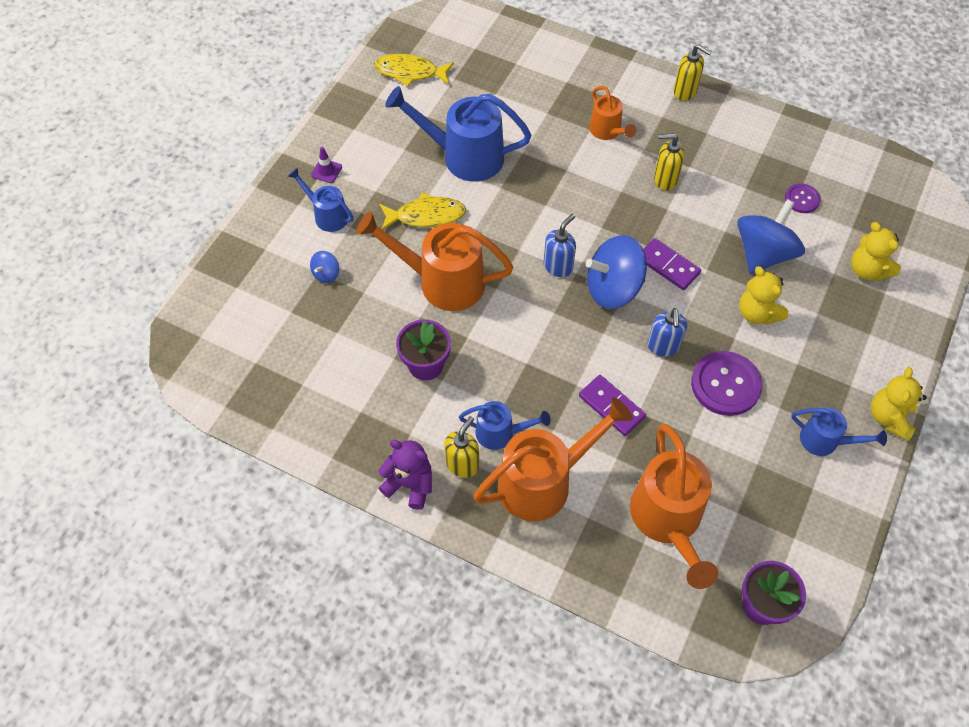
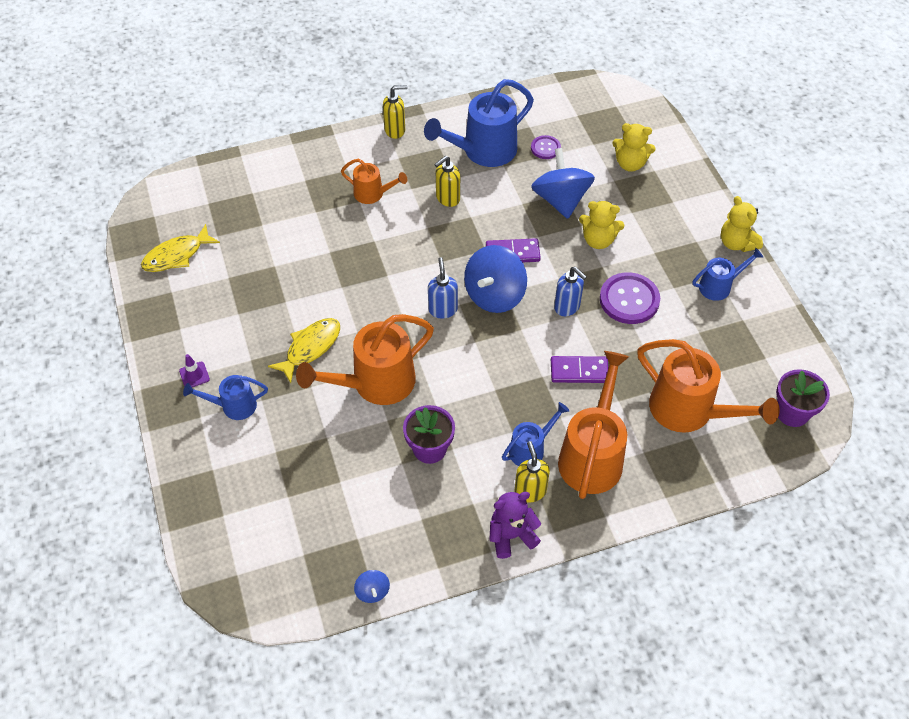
camera: 45 degrees left, 5 degrees down
blue spinning top [310,251,339,283] -> blue spinning top moved to [354,570,390,603]
blue watering can [385,86,531,182] -> blue watering can moved to [424,79,534,167]

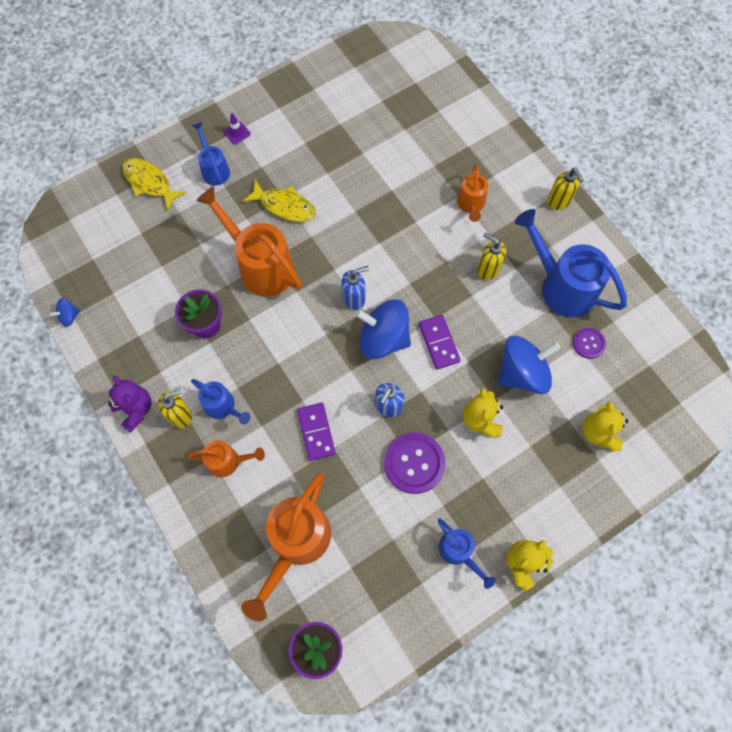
camera: 75 degrees right, 15 degrees up
yellow fish [141,224,220,272] -> yellow fish moved to [122,158,187,210]
orange watering can [558,351,629,499] -> orange watering can [187,440,265,477], size x0.54

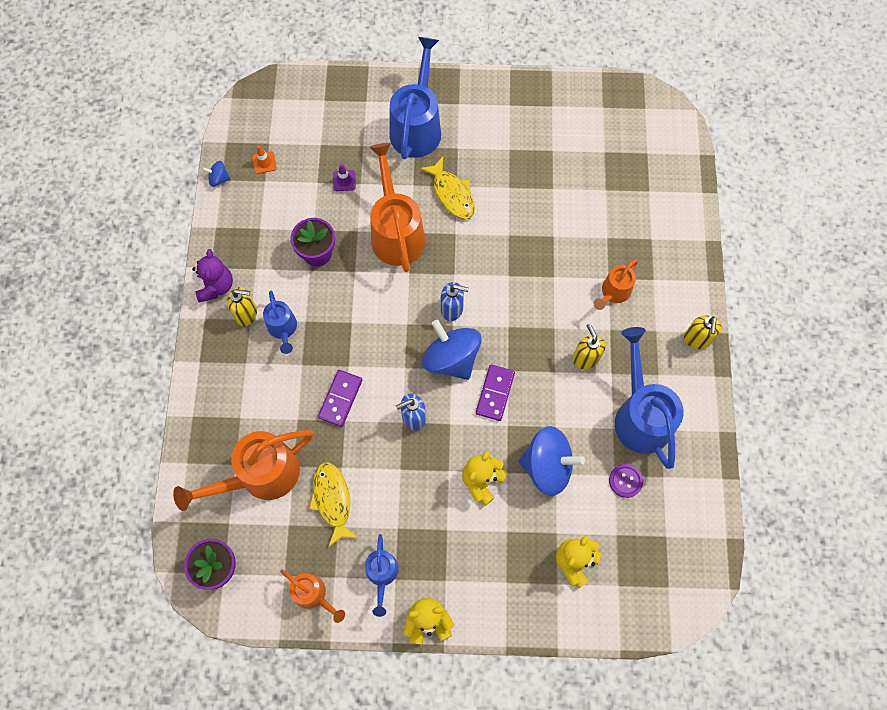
camera: 35 degrees right, 0 degrees up
yellow fish [122,158,187,210] -> yellow fish moved to [309,462,359,547]
orange watering can [187,440,265,477] -> orange watering can moved to [280,570,345,623]
blue watering can [191,122,230,186] -> blue watering can [389,37,441,159], size x1.85
purple traffic cone [223,113,251,145] -> purple traffic cone moved to [333,164,356,191]
purple button [384,432,445,494] -> none
none -> orange traffic cone [252,145,277,174]

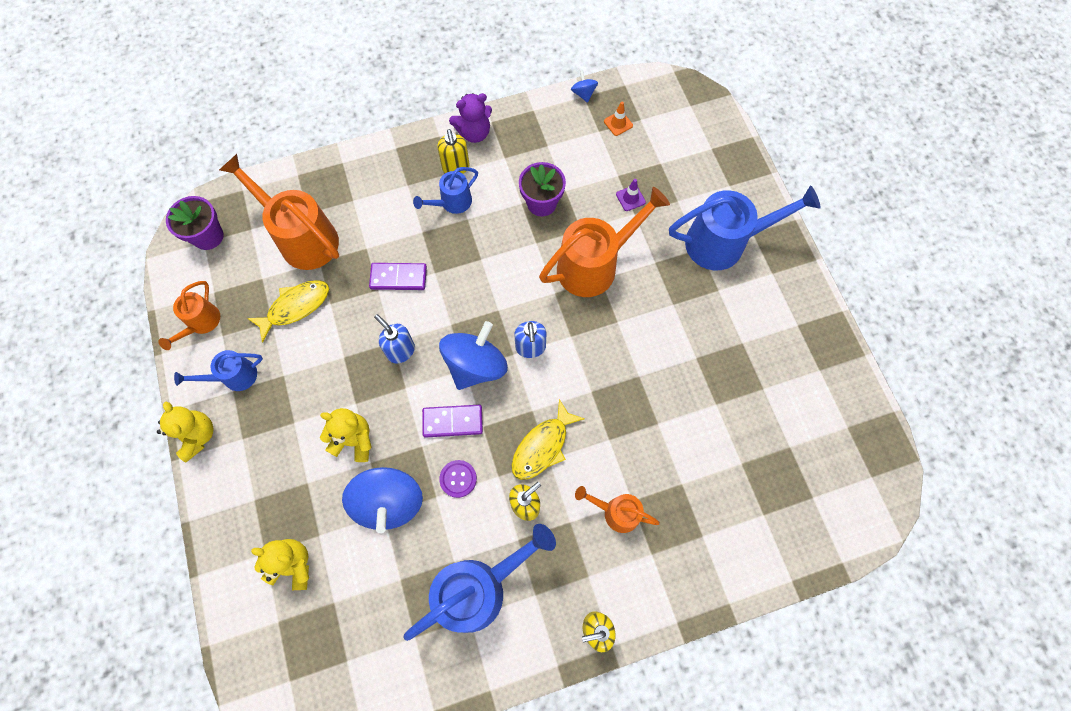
camera: 70 degrees right, 0 degrees up
yellow fish [420,157,475,219] -> yellow fish moved to [512,399,585,480]
purple button [609,464,643,498] -> purple button moved to [439,460,477,498]

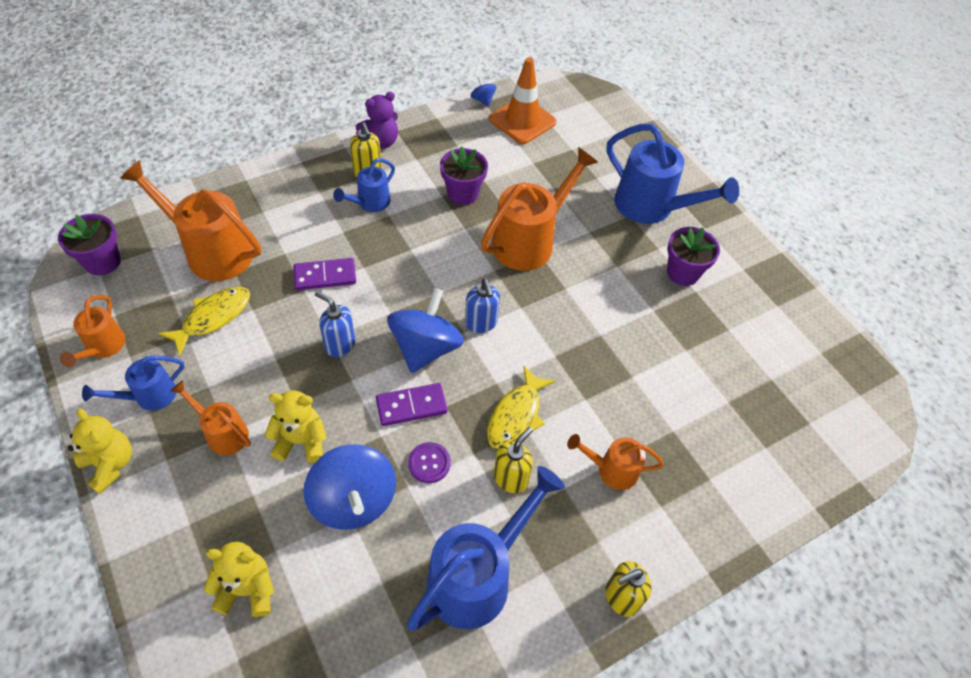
camera: 15 degrees left, 15 degrees down
orange traffic cone [604,101,633,136] -> orange traffic cone [489,57,556,144], size x2.30
purple traffic cone [616,179,646,211] -> none
blue watering can [669,185,821,270] -> blue watering can turned 60 degrees clockwise [607,124,739,224]
none -> orange watering can [170,380,251,455]
none -> purple flower pot [667,227,720,286]

